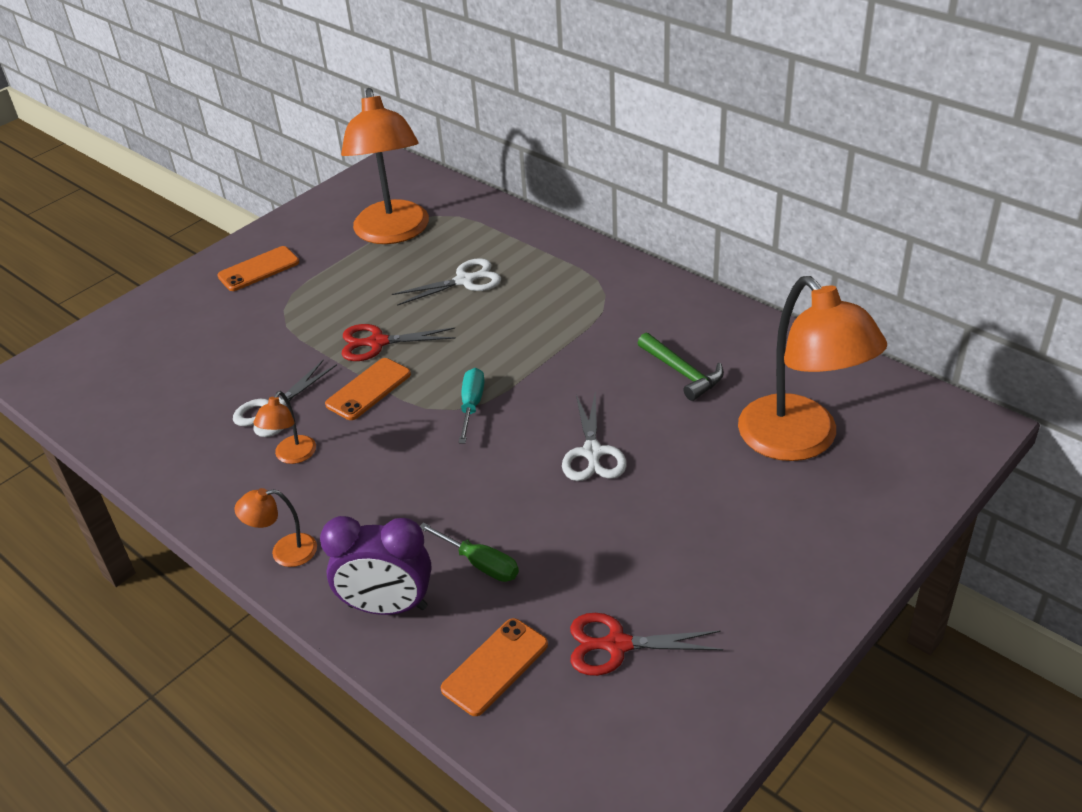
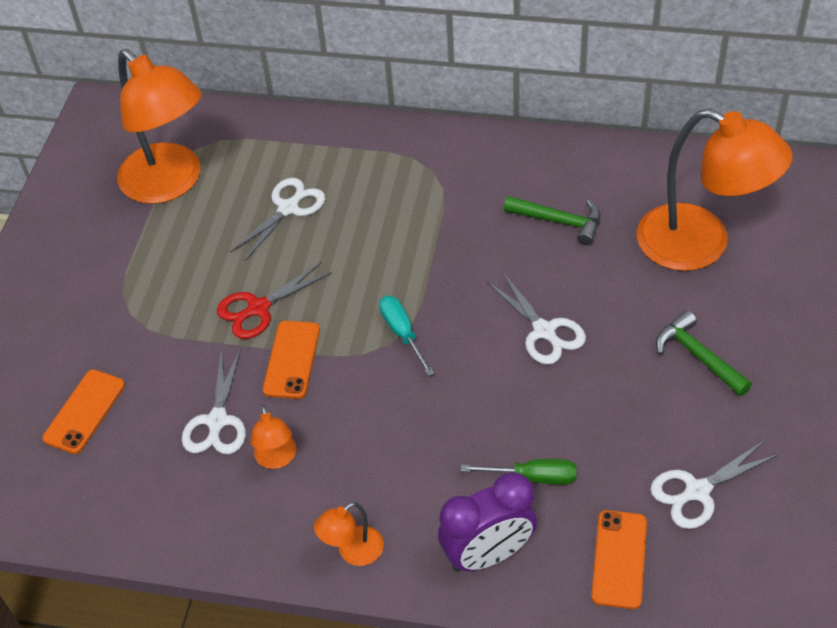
camera: 30 degrees left, 10 degrees up
orange phone [217,246,299,291] -> orange phone moved to [42,369,125,454]
red scissors [570,613,723,676] -> white scissors [650,440,779,529]
none -> green hammer [656,310,752,396]

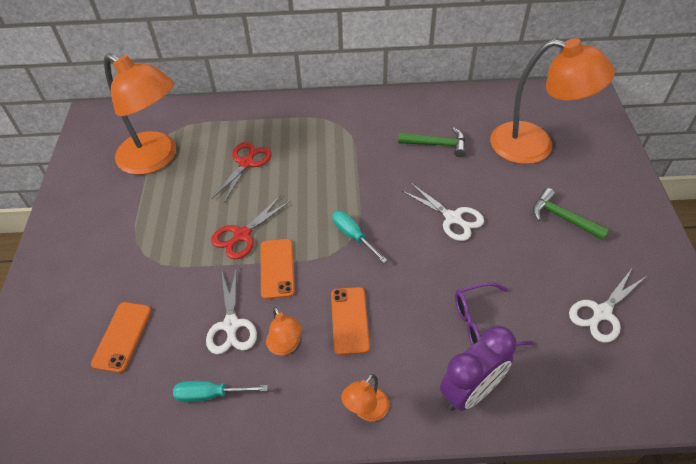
camera: 15 degrees left, 0 degrees up
white scissors [230,178,325,261] -> red scissors [212,142,272,203]
green screwdriver [461,459,577,485] -> purple glasses [455,282,533,346]
orange phone [591,510,647,609] -> orange phone moved to [331,287,370,355]
none -> turquoise screwdriver [173,381,268,402]

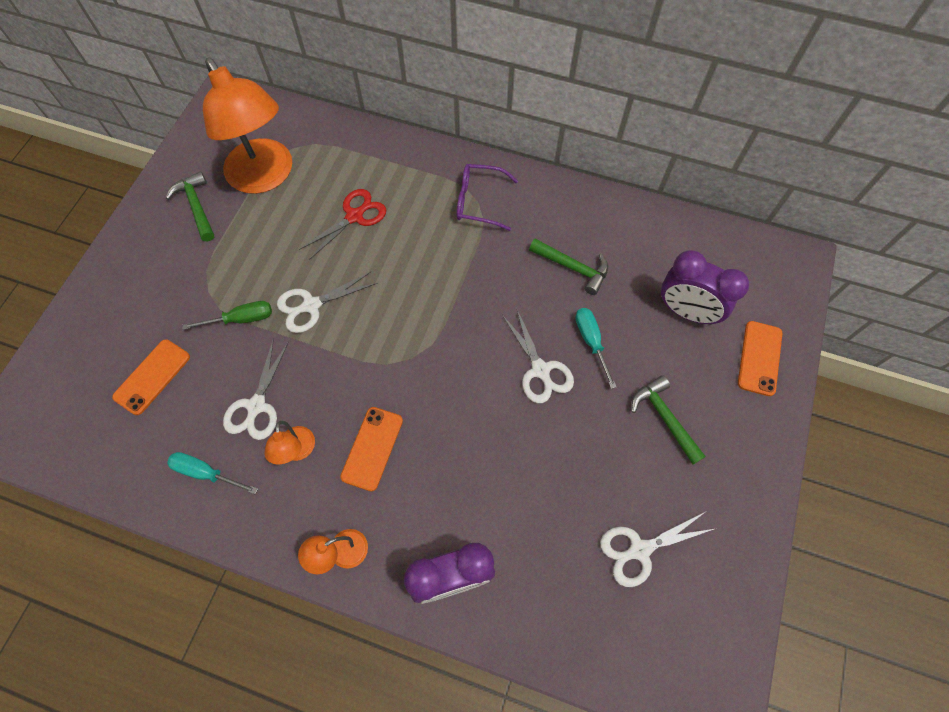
camera: 20 degrees right, 15 degrees up
red scissors [211,195,290,260] -> white scissors [277,272,377,333]
orange phone [261,239,295,299] -> orange phone moved to [738,321,782,396]
turquoise screwdriver [332,211,388,263] -> turquoise screwdriver moved to [576,308,617,389]
purple glasses [455,282,533,346] -> purple glasses moved to [457,164,518,231]
orange lamp [490,38,615,164] -> purple clock [661,250,749,325]
none -> green hammer [166,171,214,241]
none -> green screwdriver [183,301,272,330]

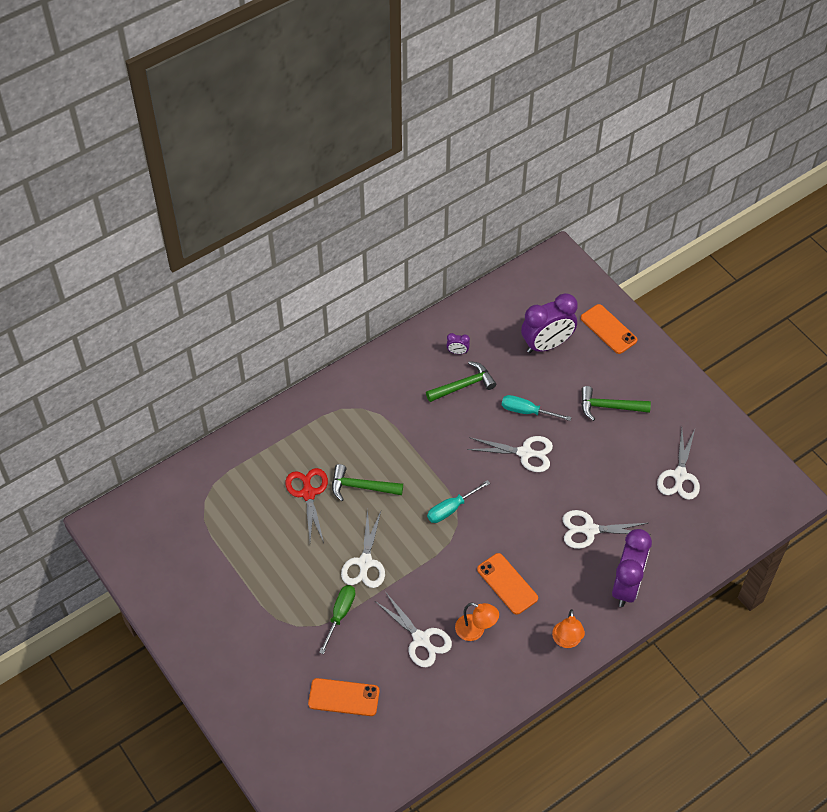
camera: 55 degrees left, 10 degrees down
orange phone [112,339,190,415] -> orange phone turned 60 degrees counterclockwise [308,678,379,716]
green hammer [166,171,214,241] -> green hammer moved to [332,464,403,501]
turquoise screwdriver [167,452,258,494] -> turquoise screwdriver moved to [427,480,490,523]
orange lamp [203,58,292,194] -> none
purple glasses [457,164,518,231] -> none
none -> purple clock [447,333,470,354]
none -> white scissors [562,510,651,549]

